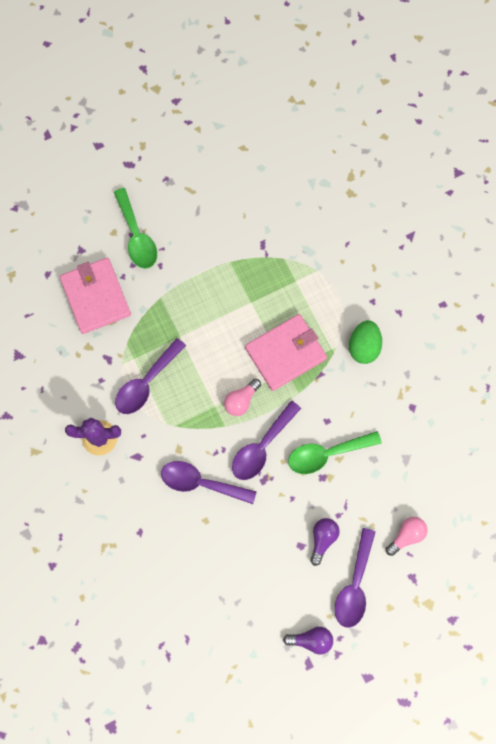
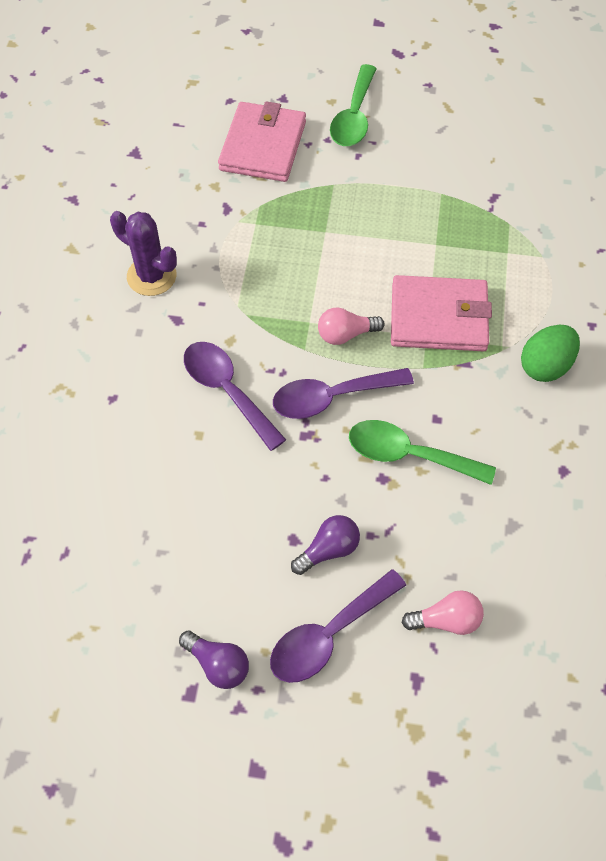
camera: 35 degrees right, 15 degrees down
purple spoon [115,338,186,414] -> none

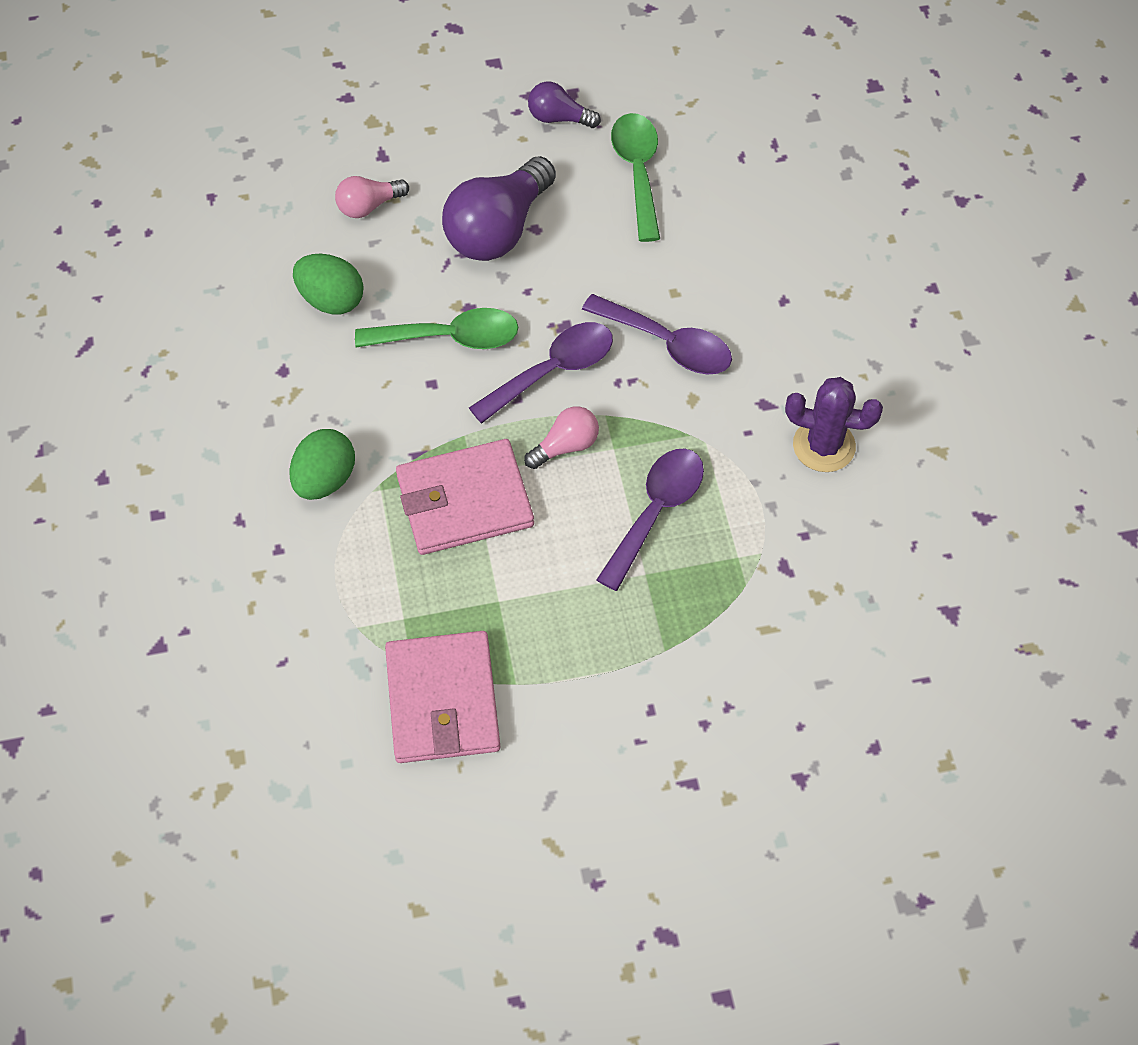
camera: 160 degrees right, 0 degrees up
pink wallet [218,101,306,182] -> pink wallet moved to [385,631,501,763]
purple spoon [270,569,406,683] -> purple spoon moved to [597,449,704,591]
purple light bulb [291,515,360,575] -> purple light bulb [442,156,556,261], size x1.94
green spoon [330,64,377,146] -> green spoon moved to [611,113,660,242]
none -> green egg [293,254,364,315]

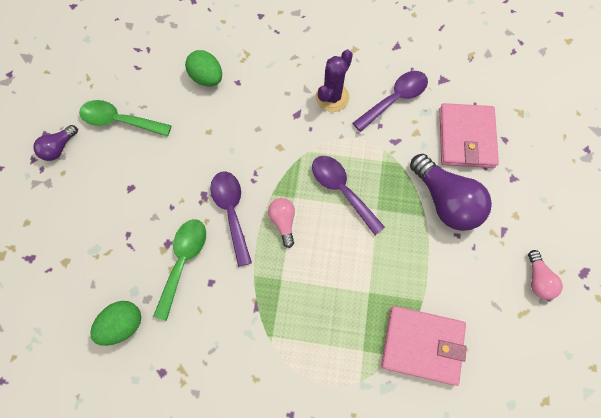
camera: 70 degrees left, 10 degrees up
green egg [290,429,355,500] -> green egg moved to [185,50,222,86]
pink light bulb [335,176,409,218] -> pink light bulb moved to [528,250,563,300]
pink wallet [396,439,534,555] -> pink wallet moved to [440,103,499,168]
purple light bulb [442,156,556,261] -> purple light bulb moved to [410,154,492,231]
purple spoon [582,294,732,374] -> purple spoon moved to [353,71,428,132]

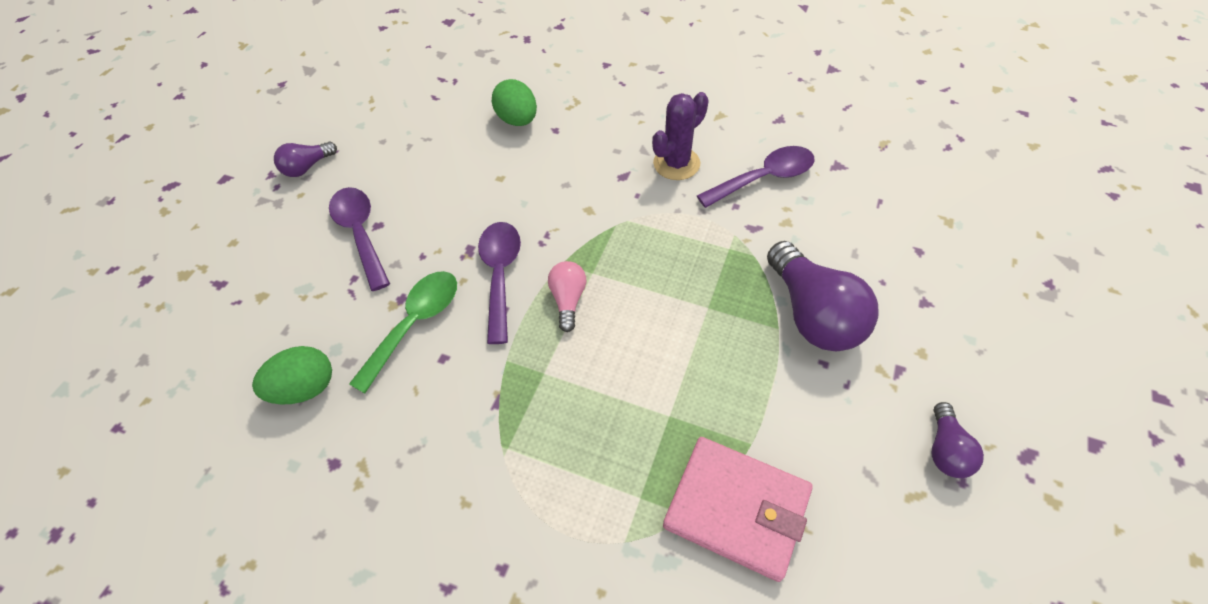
camera: 15 degrees right, 15 degrees down
green spoon [79,100,172,137] -> none
purple spoon [312,156,385,235] -> purple spoon moved to [329,187,390,291]
pink wallet [440,103,499,168] -> none
pink light bulb [528,250,563,300] -> purple light bulb [932,402,984,478]

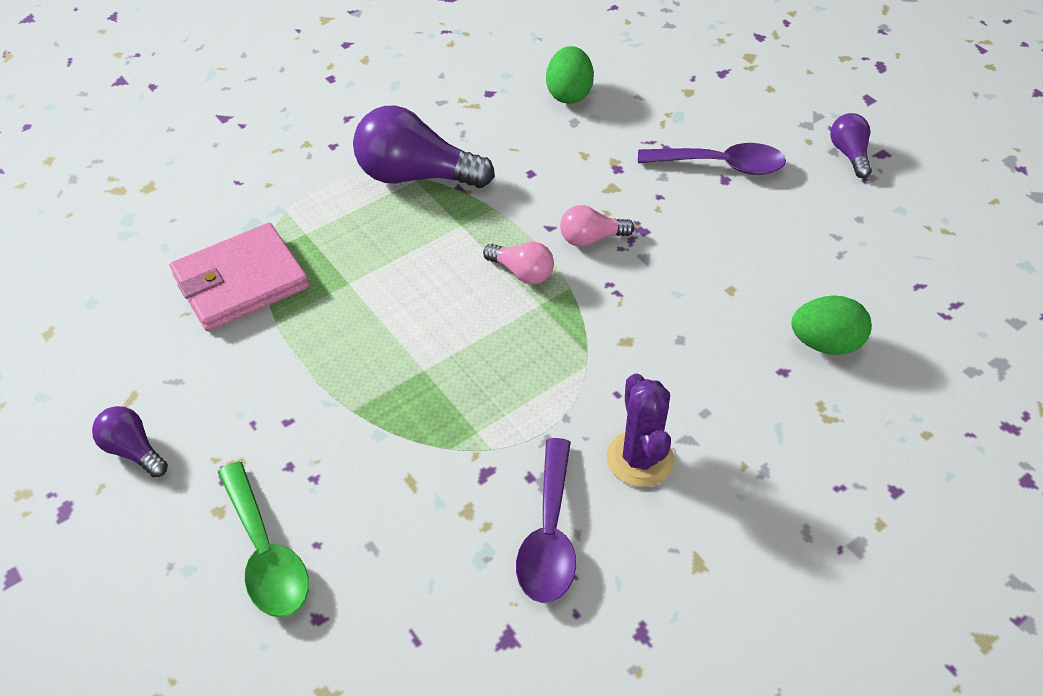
camera: 120 degrees right, 5 degrees down
green spoon [349,271,457,393] -> green spoon moved to [218,462,309,617]
purple spoon [478,222,521,344] -> pink light bulb [560,205,634,247]
purple light bulb [767,241,879,351] -> purple light bulb moved to [353,106,495,188]

